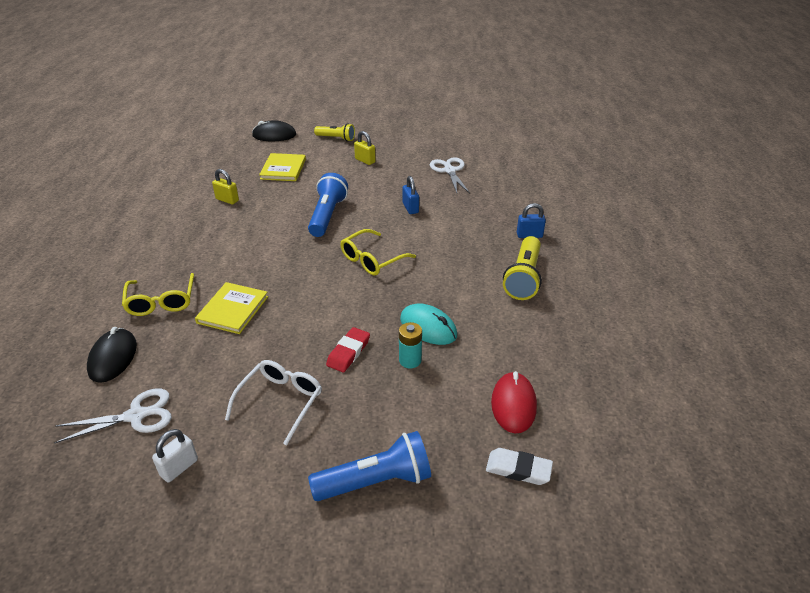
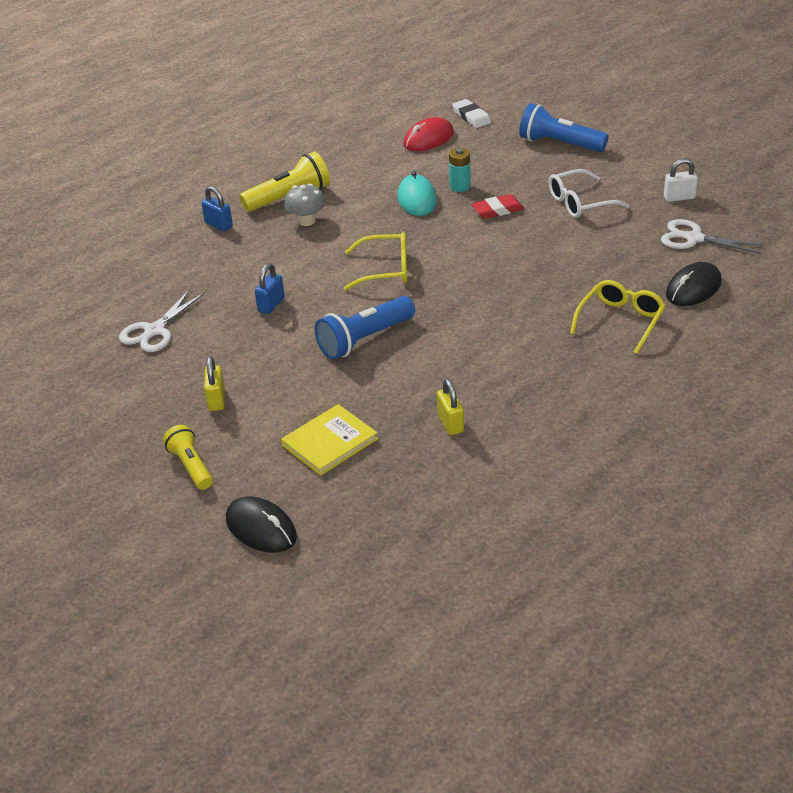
camera: 135 degrees left, 0 degrees up
yellow book [195,282,268,334] -> none
none -> grey mushroom [284,184,326,226]

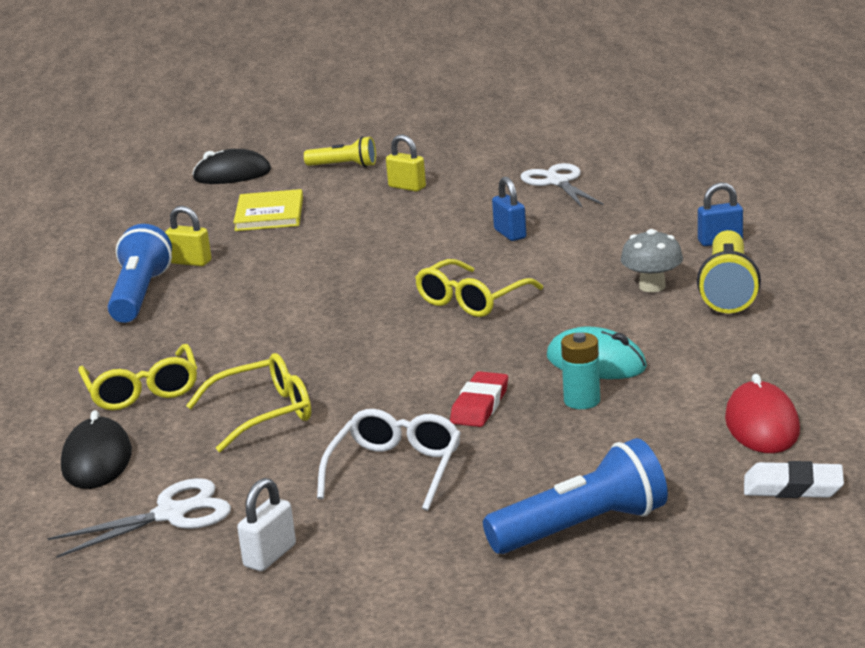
camera: 130 degrees right, 15 degrees down
blue flashlight [315,296,415,359] -> blue flashlight moved to [108,224,172,323]
none -> yellow glasses [186,353,311,453]

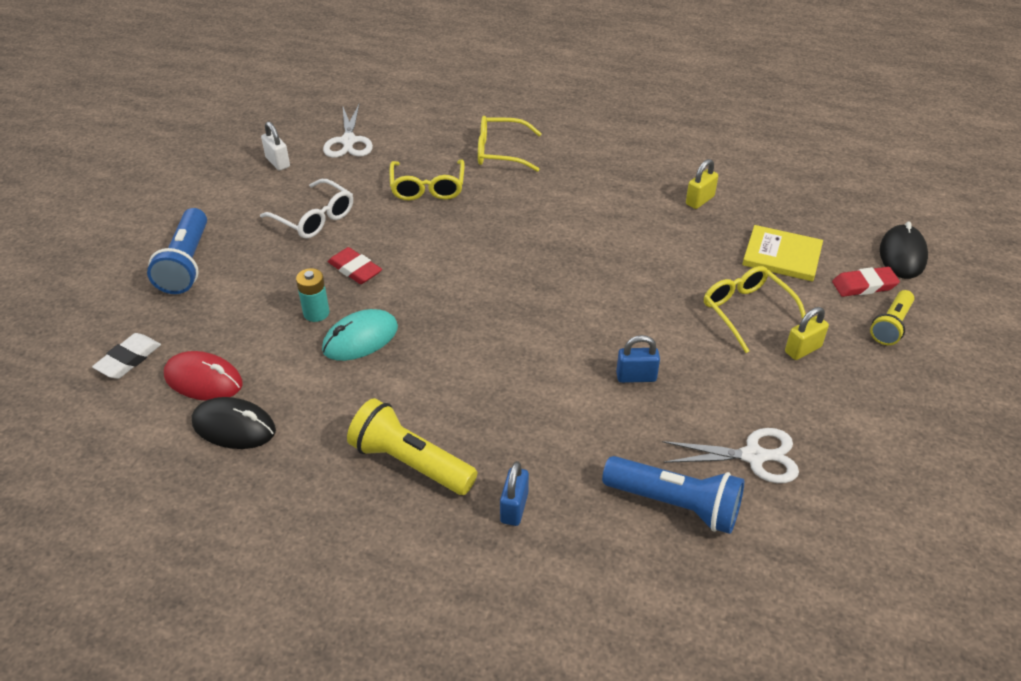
camera: 110 degrees right, 20 degrees up
black mouse [61,410,132,489] -> black mouse moved to [192,397,276,449]
blue flashlight [108,224,172,323] -> blue flashlight moved to [602,456,744,534]
yellow glasses [415,259,543,317] -> yellow glasses moved to [704,266,806,353]
grey mushroom [621,229,683,292] -> none
none -> red eraser [832,267,900,297]

